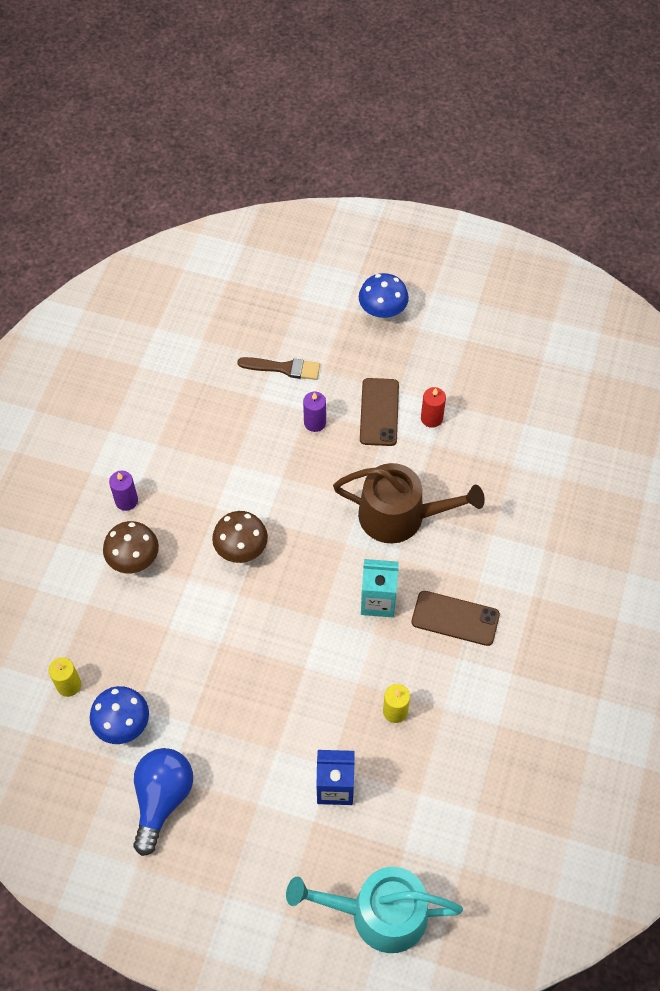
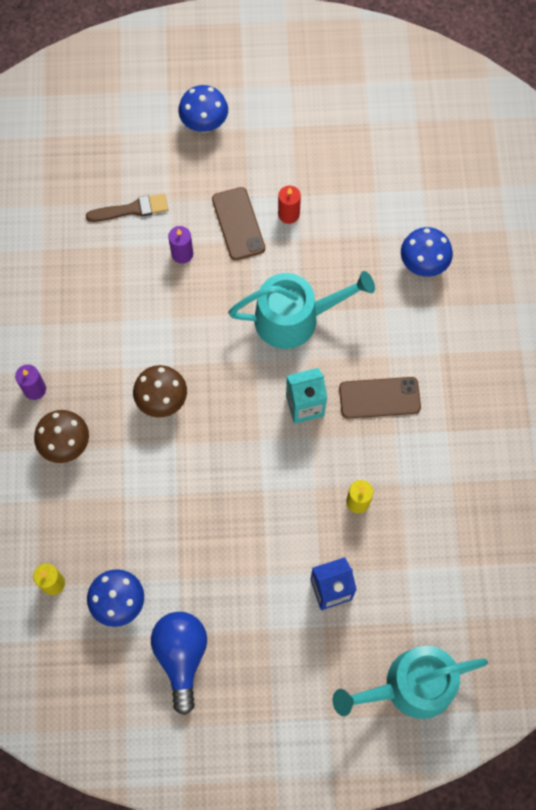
camera: 20 degrees left, 10 degrees up
brown watering can [333,463,485,544] -> turquoise watering can [228,271,375,349]
none -> blue mushroom [401,227,453,277]

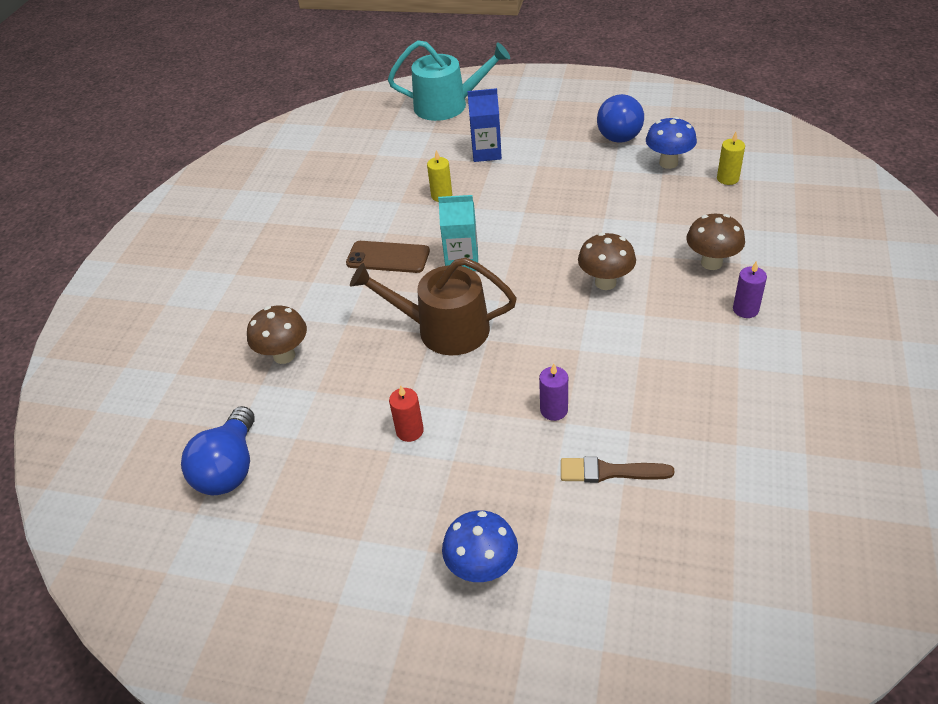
camera: 160 degrees left, 25 degrees down
brown phone [212,187,265,260] -> none
turquoise watering can [228,271,375,349] -> brown watering can [350,258,517,355]
blue mushroom [401,227,453,277] -> brown mushroom [247,306,307,364]
none -> blue light bulb [181,406,255,495]

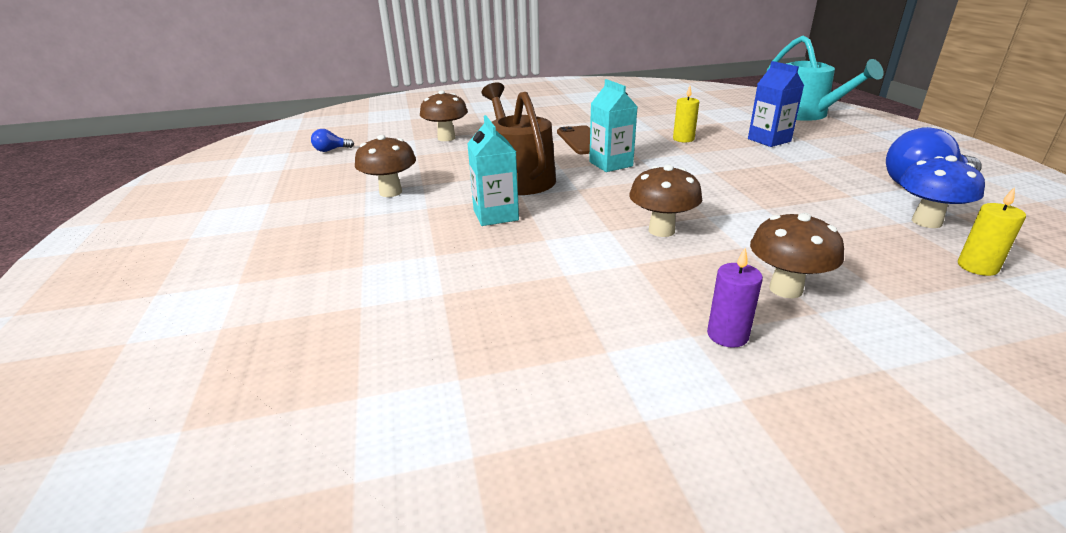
camera: 60 degrees right, 15 degrees down
blue light bulb [181,406,255,495] -> blue light bulb [311,129,354,152], size x0.47
red candle [389,385,424,442] -> brown mushroom [355,135,416,197]
blue mushroom [442,510,518,582] -> none
purple candle [539,364,568,421] -> none
brown brush [561,457,674,483] -> none
none -> turquoise carton [467,115,519,226]

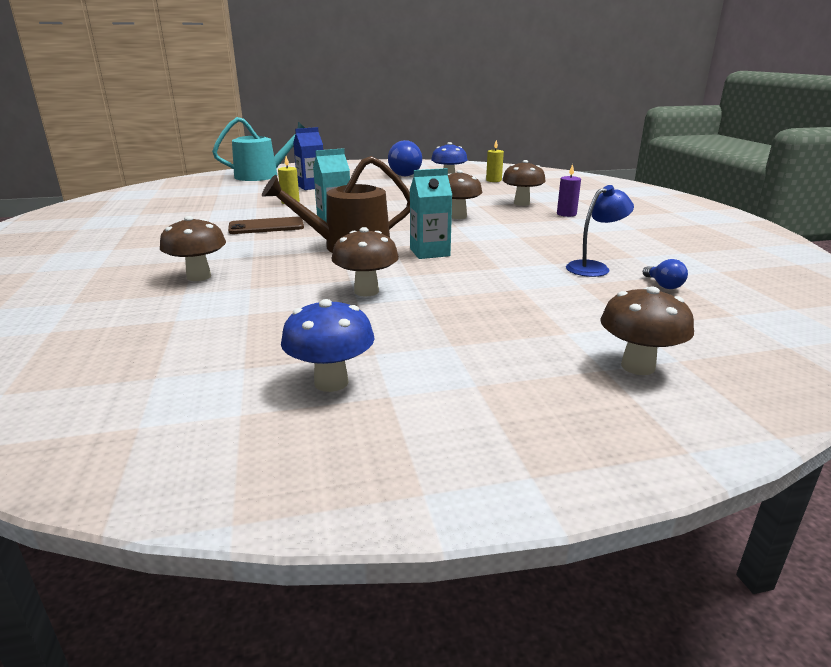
camera: 90 degrees left, 5 degrees down
blue light bulb [311,129,354,152] -> blue light bulb moved to [643,259,688,289]
none -> blue mushroom [281,299,374,392]
none -> blue lamp [566,185,634,277]
none -> brown mushroom [600,286,694,375]

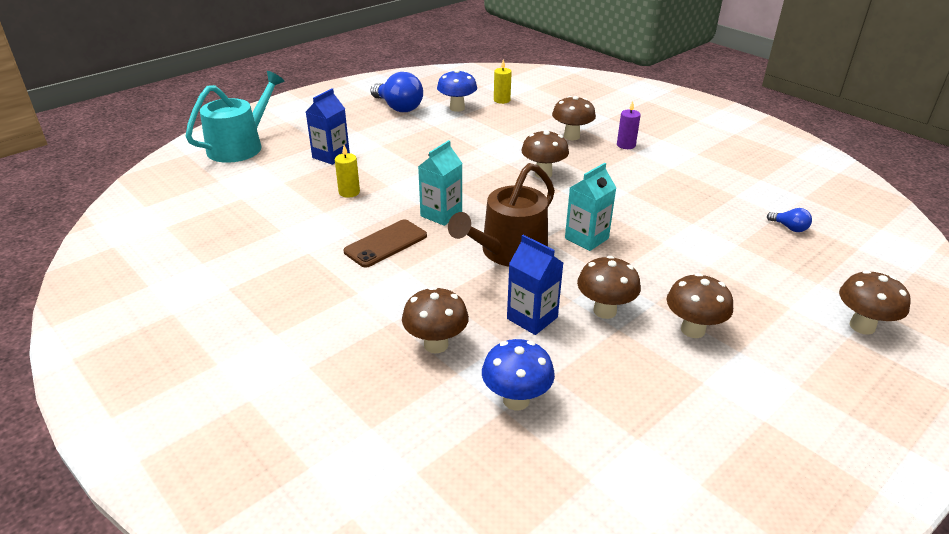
camera: 30 degrees left, 10 degrees up
blue mushroom [281,299,374,392] -> blue mushroom moved to [482,339,555,410]
blue lamp [566,185,634,277] -> none
none -> blue carton [507,235,563,335]
none -> brown mushroom [667,273,733,338]

